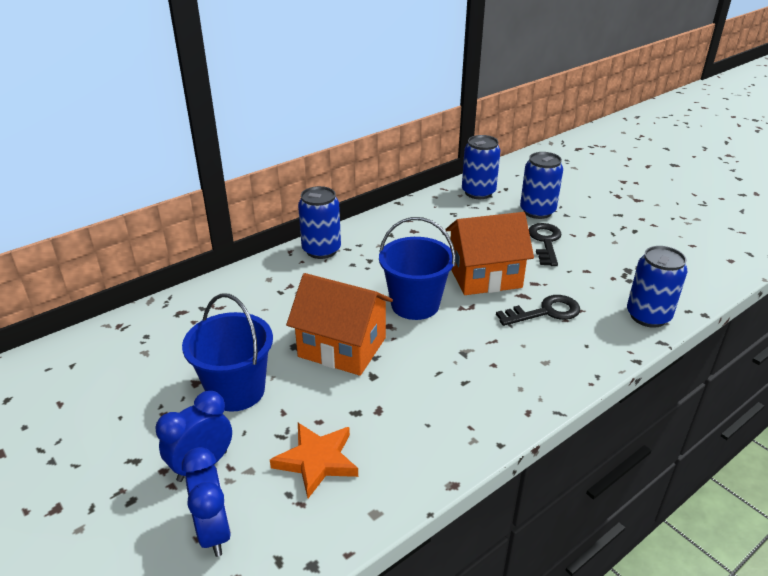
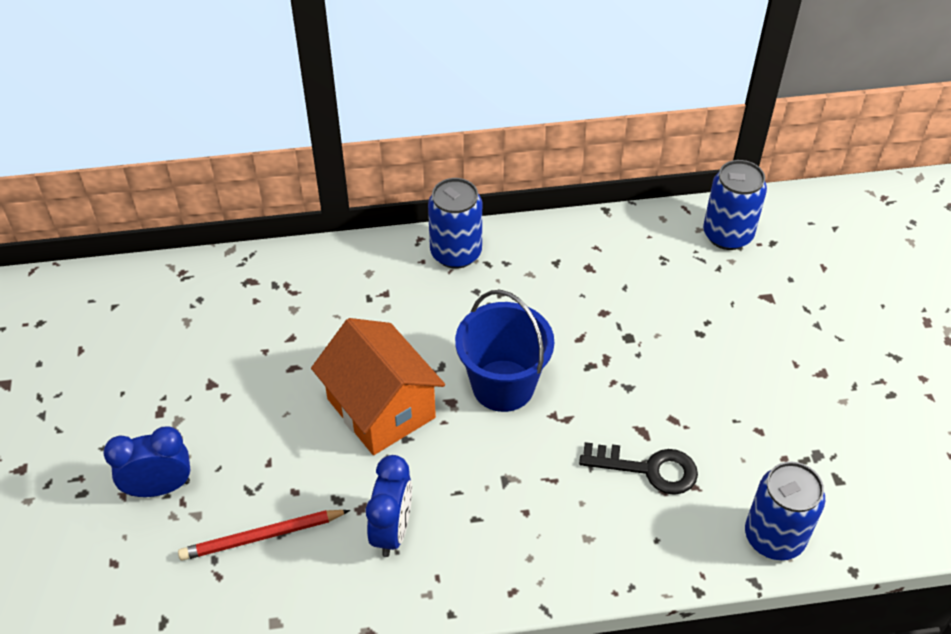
camera: 30 degrees right, 15 degrees up
blue bucket [182,293,273,412] -> none
blue clock [182,447,231,557] -> blue clock moved to [366,455,412,557]
orange star [270,423,358,498] -> red pencil [178,510,350,561]
orange house [445,212,534,295] -> none
blue can [520,152,563,219] -> none
black key [529,223,562,266] -> none

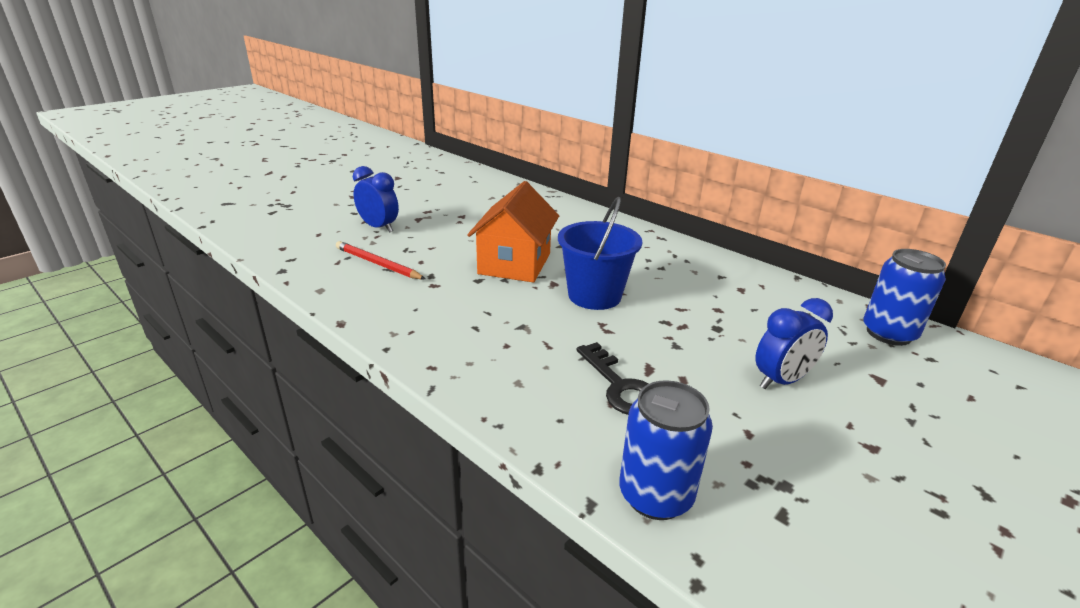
camera: 50 degrees right, 20 degrees down
blue clock [366,455,412,557] -> blue clock moved to [755,298,833,389]
blue can [428,178,482,269] -> none

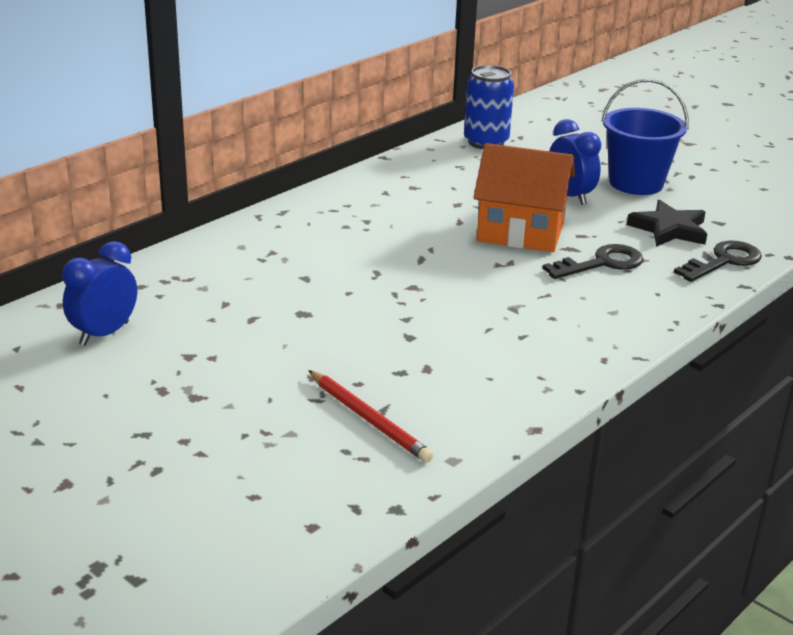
camera: 90 degrees left, 0 degrees up
red pencil [336,241,425,279] -> red pencil turned 75 degrees counterclockwise [308,370,434,463]
blue clock [353,166,399,233] -> blue clock moved to [62,241,137,346]
orange house [467,181,559,283] -> orange house moved to [473,143,575,252]
blue bucket [558,197,643,310] -> blue bucket moved to [602,79,689,195]
blue can [619,380,713,520] -> black key [674,241,762,282]
none -> black star [627,200,707,247]

